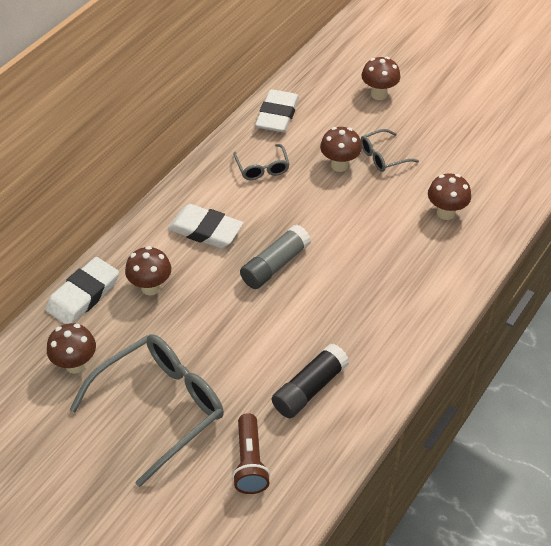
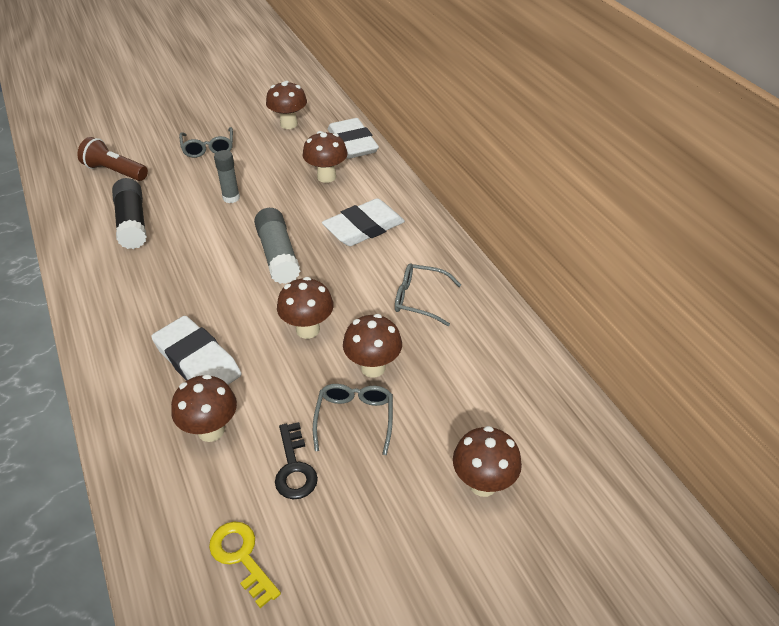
camera: 120 degrees right, 5 degrees down
grey glasses [69,334,224,487] -> grey glasses [179,127,233,158], size x0.49
white eraser [255,89,299,133] -> white eraser moved to [151,316,241,385]
none -> yellow key [209,522,281,608]
none -> grey glue stick [214,150,240,203]
none -> black key [275,422,318,499]
none -> brown mushroom [277,277,334,339]

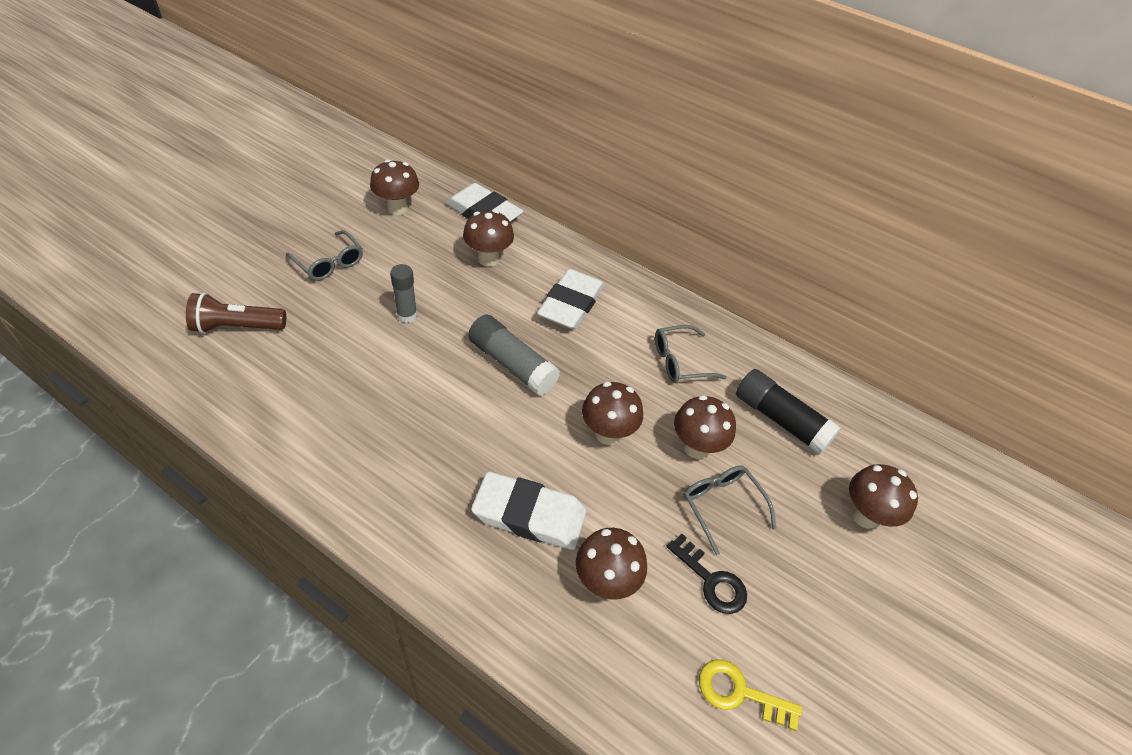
camera: 35 degrees left, 5 degrees up
black glue stick [112,178,147,249] -> black glue stick moved to [736,369,841,455]

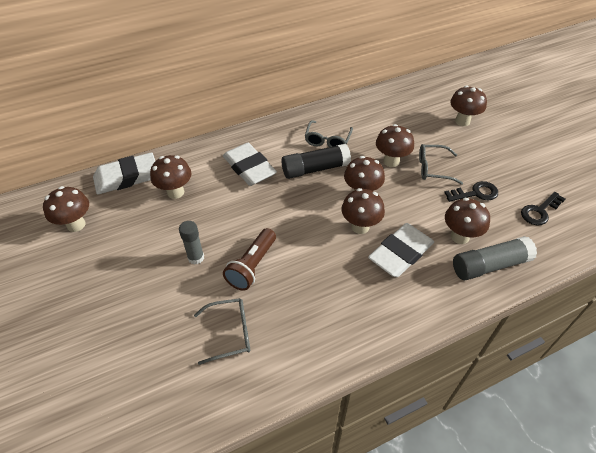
camera: 55 degrees left, 0 degrees up
brown flashlight [186,293,286,333] -> brown flashlight moved to [223,228,276,291]
grey glasses [286,230,363,281] -> grey glasses moved to [194,298,250,365]
grey glue stick [468,315,560,396] -> grey glue stick moved to [453,236,537,280]
yellow key [699,659,802,731] -> black key [521,192,565,225]
black glue stick [736,369,841,455] -> black glue stick moved to [282,144,351,179]
none -> brown mushroom [341,188,385,234]

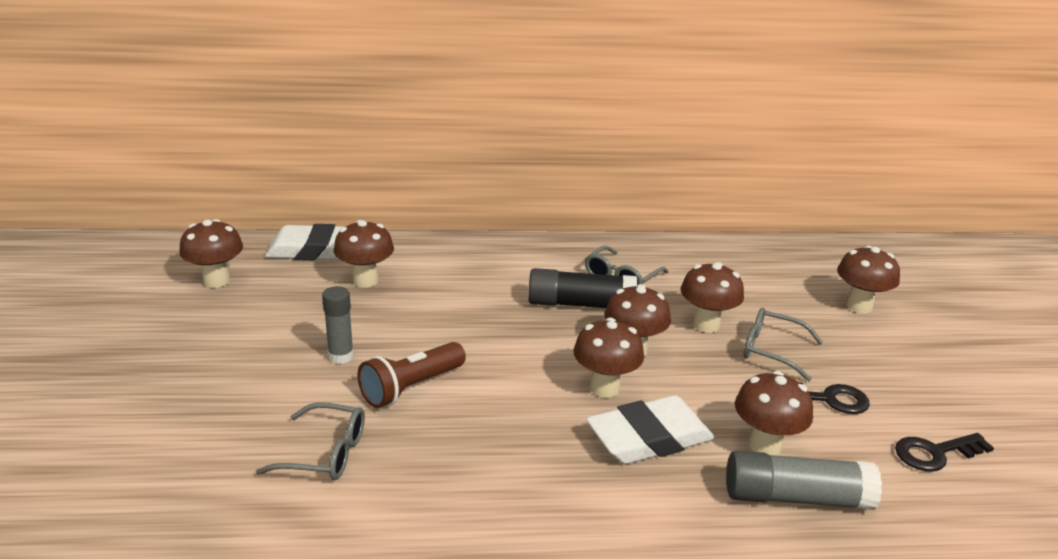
camera: 20 degrees right, 20 degrees down
white eraser [223,143,277,186] -> none

